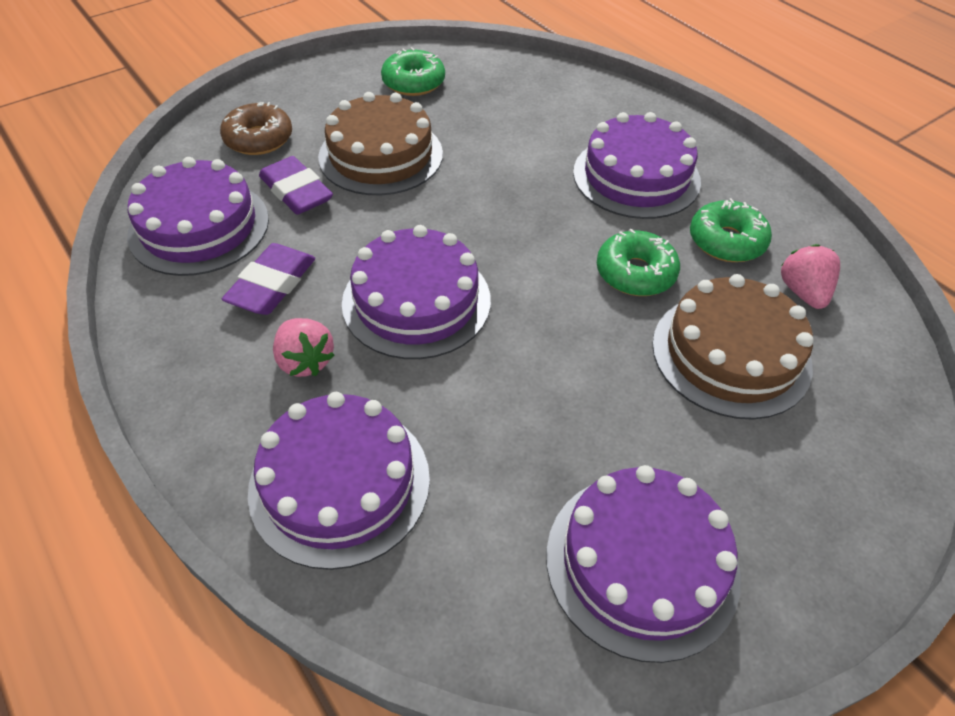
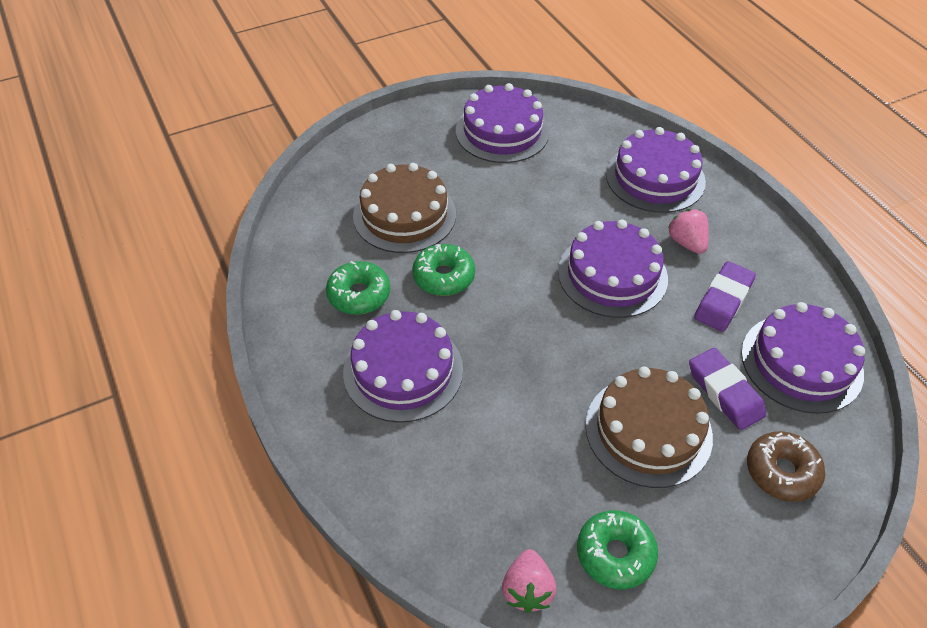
camera: 170 degrees left, 0 degrees up
pink strawberry [781,244,840,309] -> pink strawberry moved to [502,549,557,613]

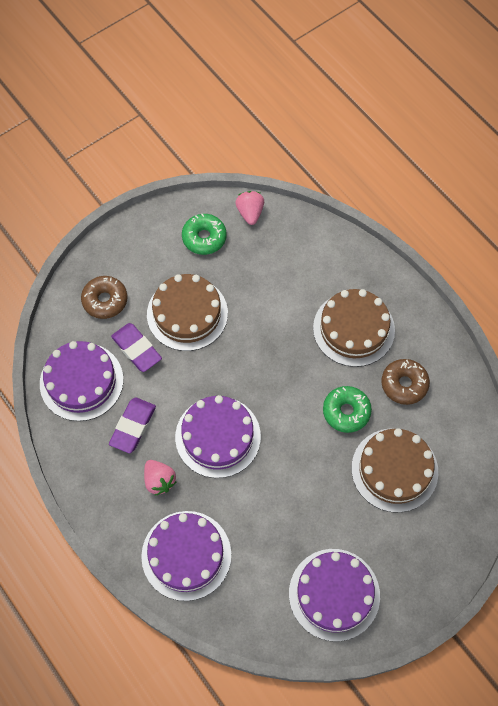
camera: 170 degrees right, 15 degrees up
green donut [326,261,390,315] -> brown donut [381,359,430,405]
purple cake [343,310,463,423] -> brown cake [313,289,395,367]

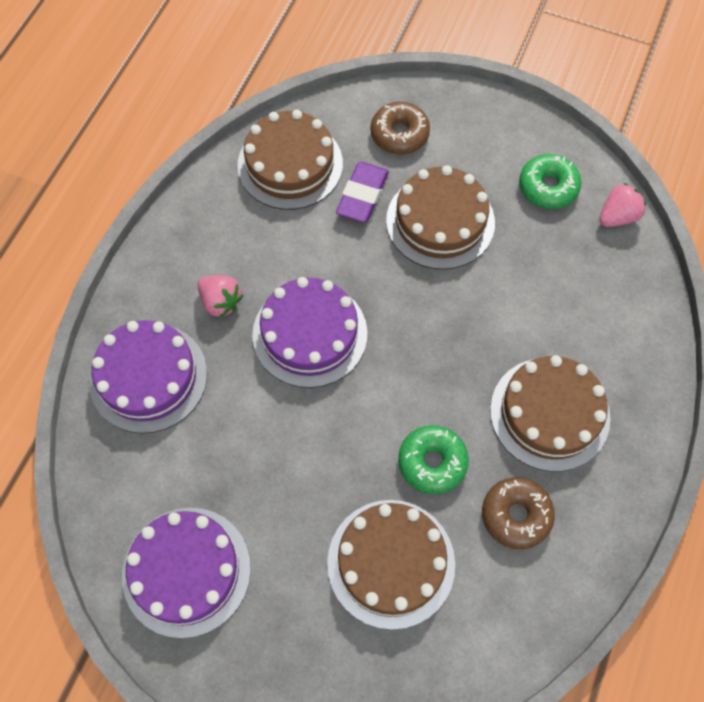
camera: 60 degrees right, 0 degrees up
purple cake [40,341,123,421] -> brown cake [237,110,343,210]
purple eraser [109,397,156,453] -> none
pink strawberry [144,460,177,496] -> pink strawberry turned 75 degrees counterclockwise [197,275,243,318]

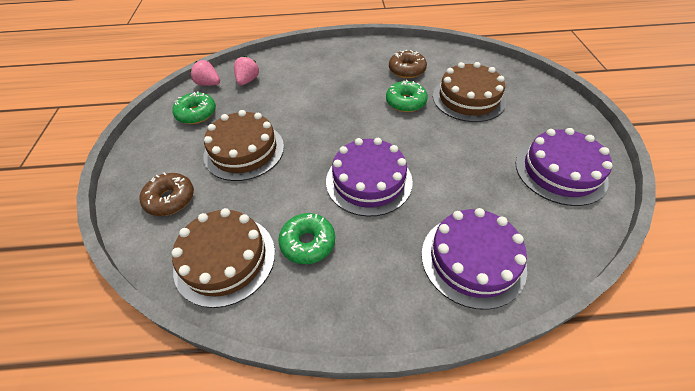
camera: 115 degrees left, 15 degrees down
pink strawberry [197,275,243,318] -> pink strawberry moved to [234,56,259,85]
purple eraser [336,162,389,222] -> none
brown cake [490,355,611,472] -> none
none -> green donut [278,213,335,264]

